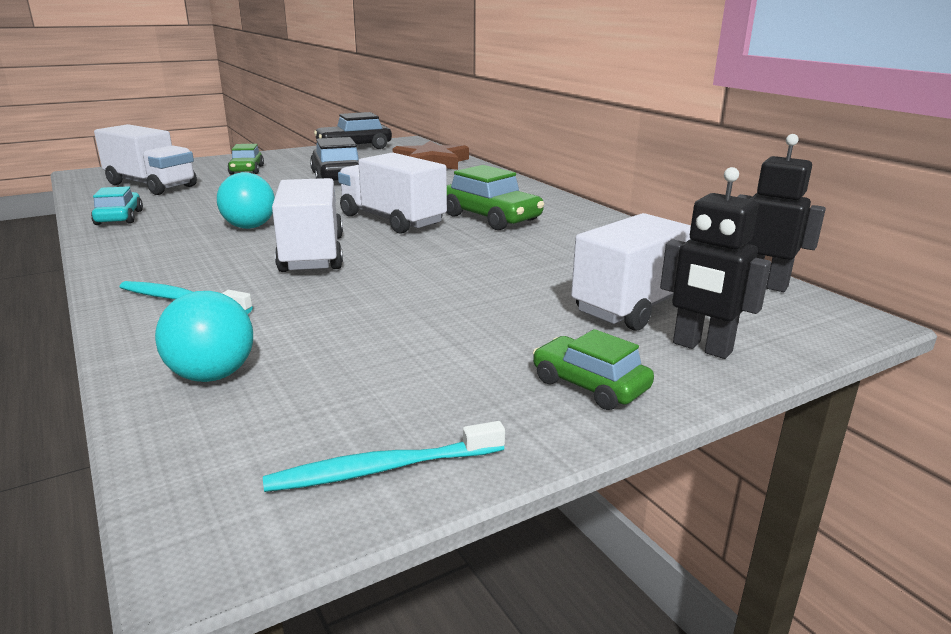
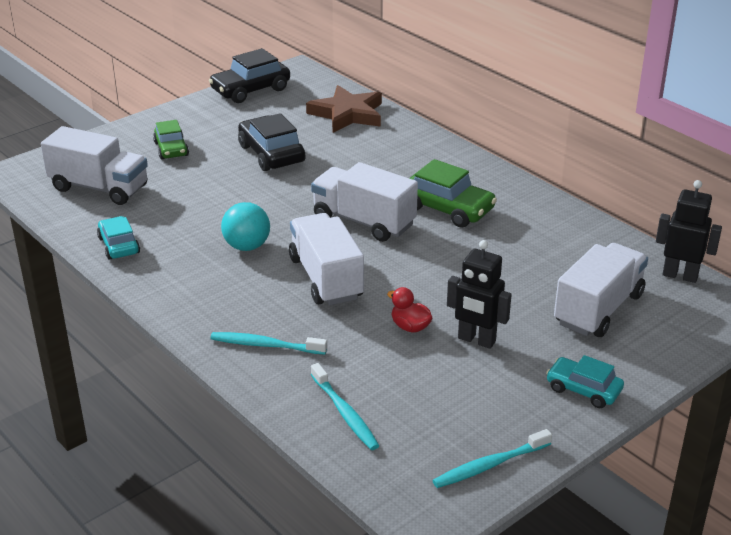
camera: 10 degrees left, 10 degrees up
turquoise ball [155,291,253,382] -> turquoise toothbrush [311,363,379,450]
green car [533,329,654,410] -> turquoise car [546,355,624,408]
black robot [660,167,771,359] -> black robot moved to [447,240,512,349]
none -> red duck [387,287,432,333]

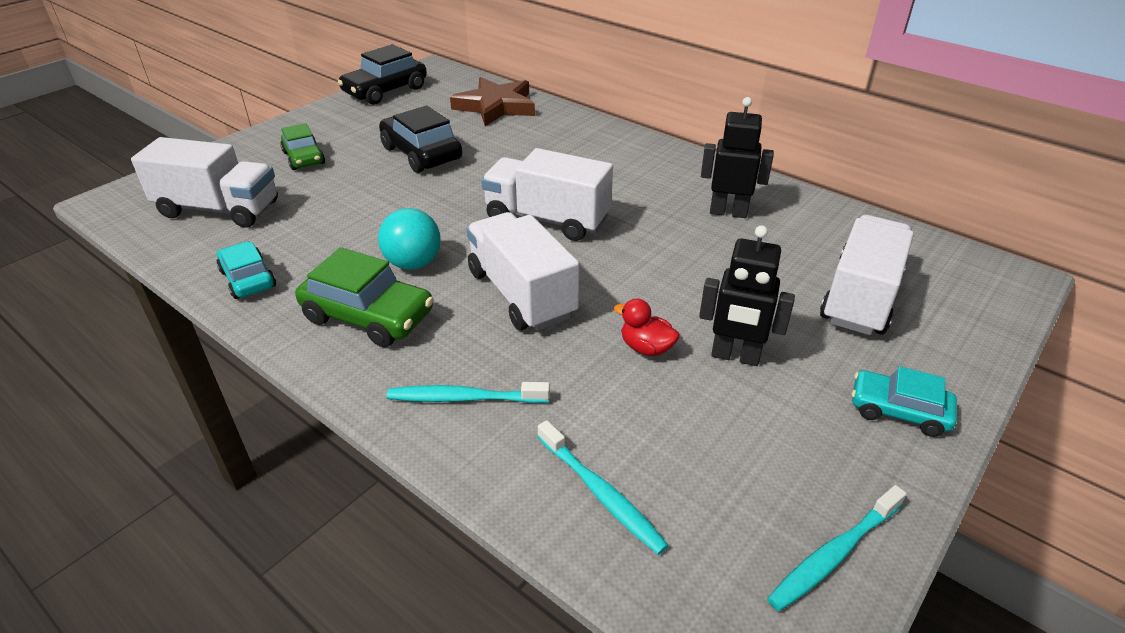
camera: 10 degrees left, 5 degrees up
green car [409,159,497,228] -> green car moved to [295,247,434,347]
black robot [656,180,722,283] -> black robot moved to [701,97,774,218]

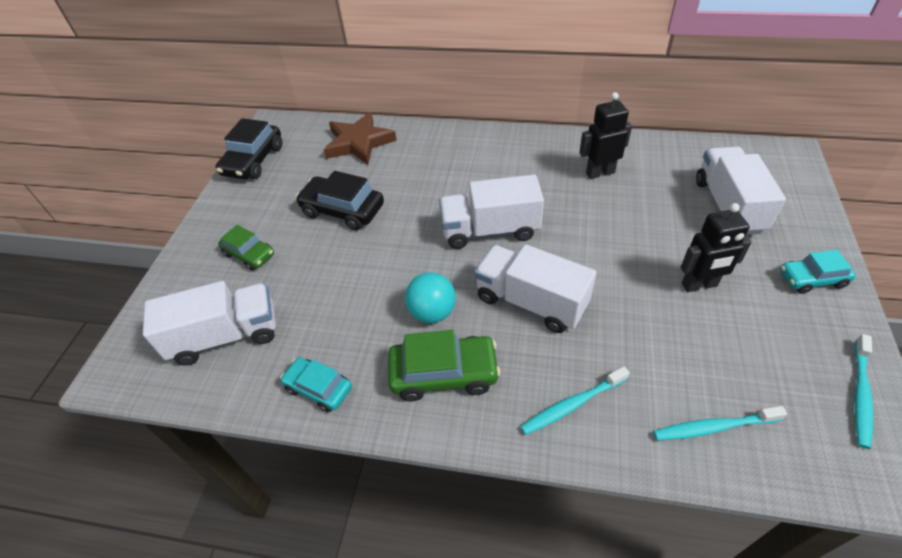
camera: 25 degrees left, 10 degrees up
turquoise toothbrush [538,420,669,555] -> turquoise toothbrush turned 150 degrees clockwise [653,406,787,441]
red duck [614,298,680,356] -> none

